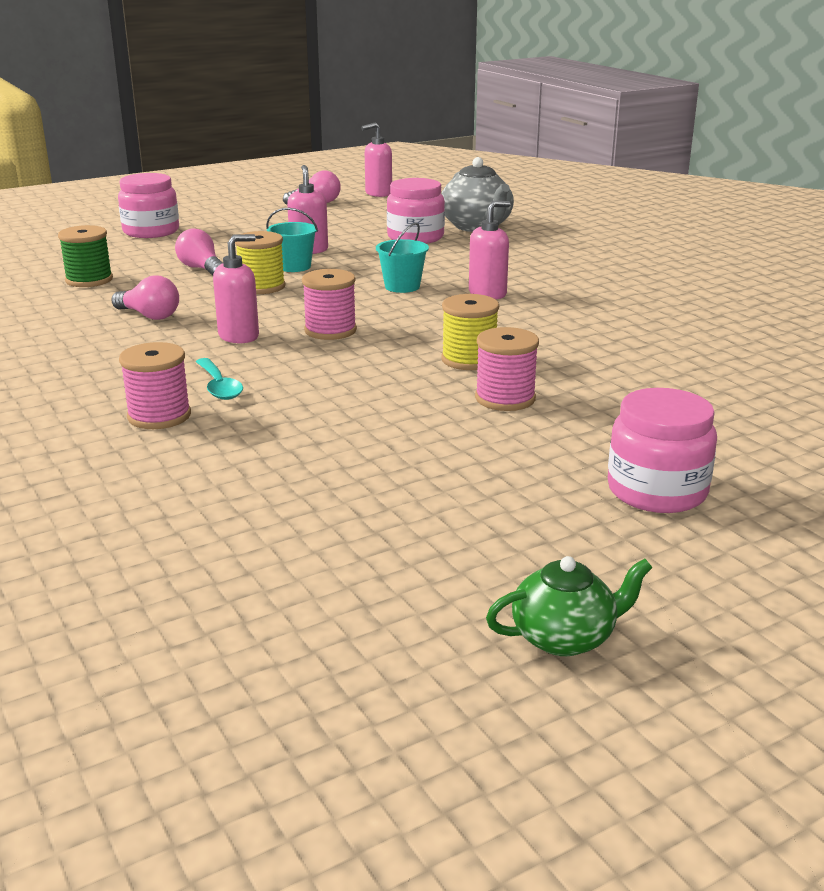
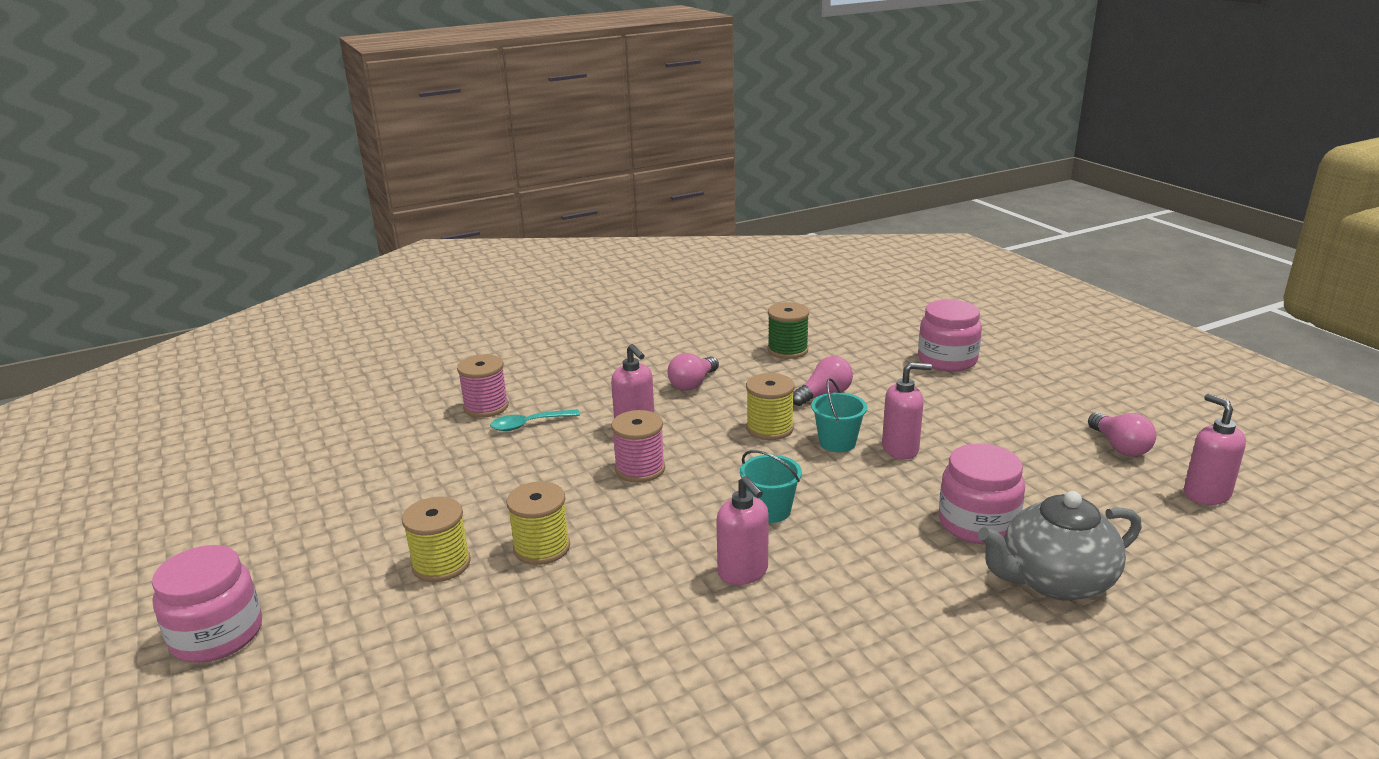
camera: 95 degrees right, 0 degrees up
pink spool [475,327,539,411] -> yellow spool [402,497,471,582]
green teapot [486,556,653,656] -> none

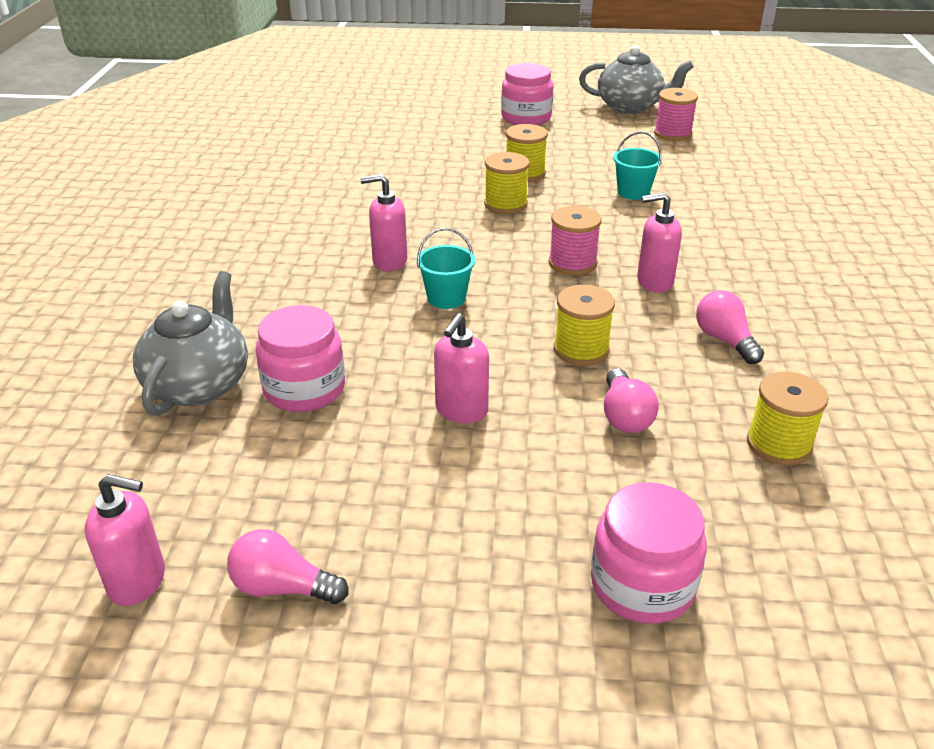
camera: 120 degrees right, 10 degrees up
pink spool [457,354,509,418] -> pink spool moved to [654,88,698,141]
turquoise spoon [490,409,580,431] -> none
green spool [767,302,809,359] -> yellow spool [747,372,829,466]
turquoise bucket [811,378,867,452] -> turquoise bucket moved to [613,131,662,200]
none -> grey teapot [579,45,694,114]

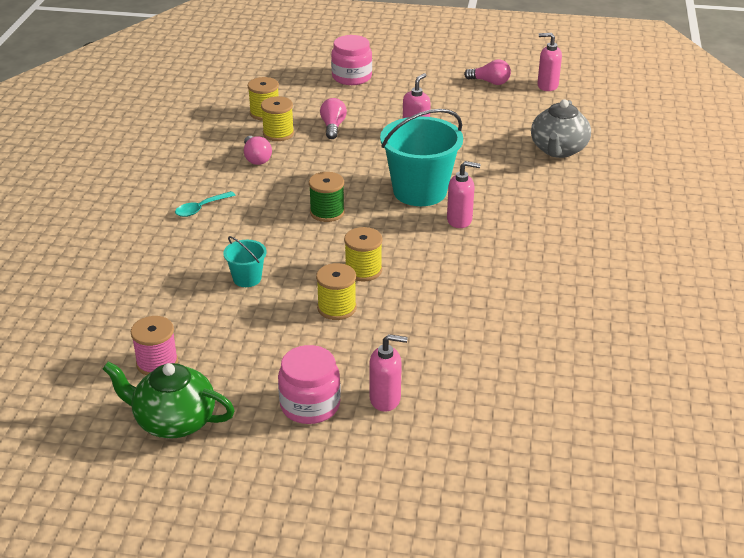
camera: 175 degrees left, 0 degrees up
pink jar [256,305,345,412] -> none
turquoise bucket [416,228,475,309] -> turquoise bucket [380,109,463,206], size x2.12
pink spool [549,206,602,276] -> green spool [309,172,345,222]
yellow spool [554,285,615,366] -> yellow spool moved to [261,96,294,141]
grey teapot [579,45,694,114] -> green teapot [103,361,235,439]
pink soap dispenser [637,192,682,292] -> pink soap dispenser moved to [369,334,408,412]
none -> turquoise spoon [175,191,235,217]

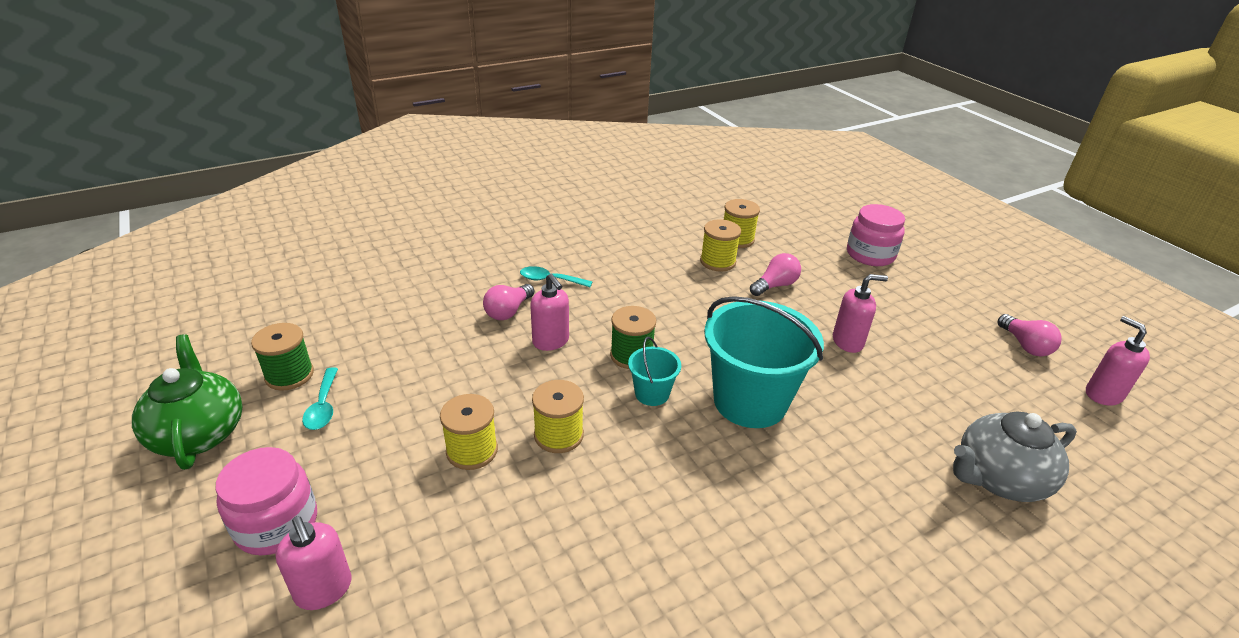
camera: 50 degrees right, 0 degrees up
pink spool [131,316,178,376] -> green spool [251,323,314,391]
turquoise bucket [223,236,267,287] -> turquoise bucket moved to [628,337,681,406]
pink light bulb [244,136,272,165] -> pink light bulb moved to [483,284,535,320]
pink soap dispenser [447,161,480,228] -> pink soap dispenser moved to [530,274,569,351]
none -> turquoise spoon [302,367,338,430]

